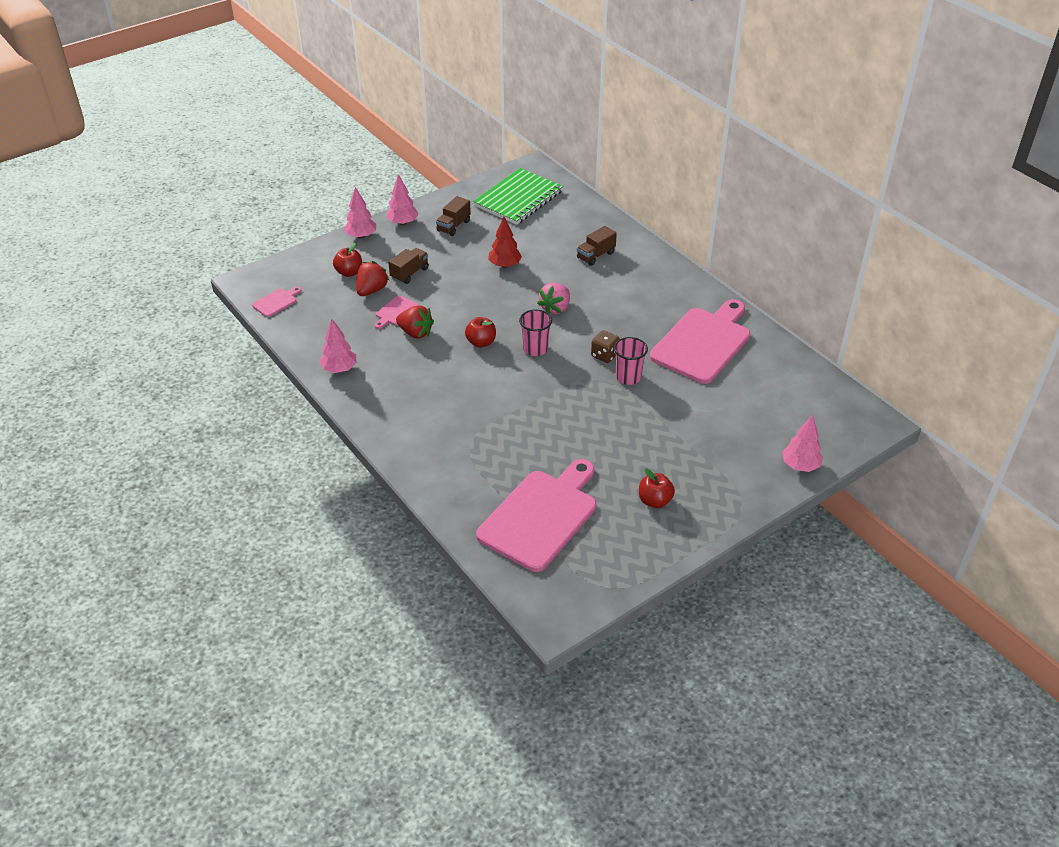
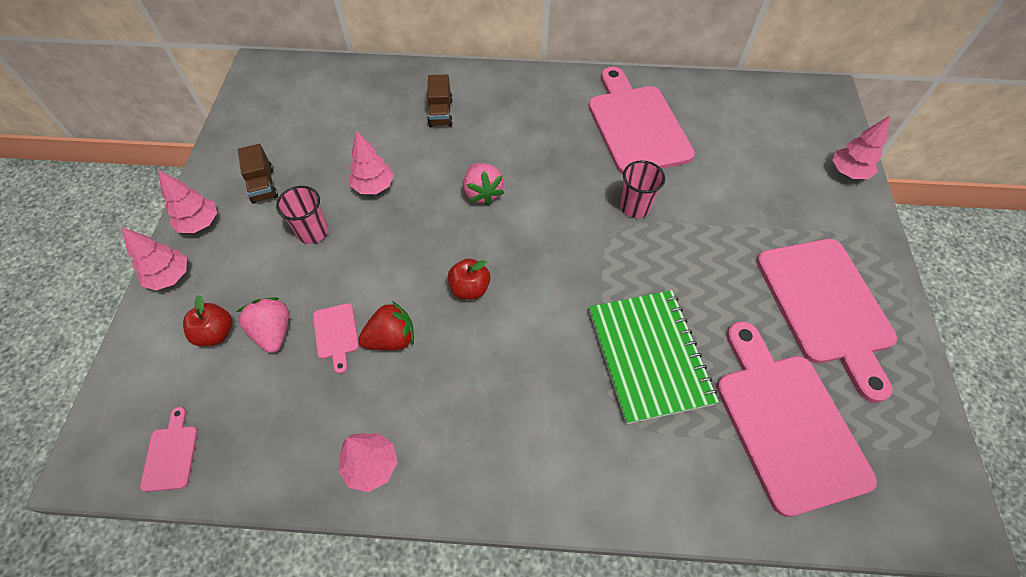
camera: 50 degrees left, 15 degrees up
red strawberry [356,261,390,296] -> pink strawberry [237,297,289,353]
brown truck [388,248,429,284] -> none
green notebook [473,168,563,225] -> green notebook moved to [589,290,719,424]
red tree [488,216,522,268] -> pink tree [350,130,394,194]
pink cup [519,309,552,356] -> pink cup moved to [276,186,328,244]
brown dice [591,330,620,363] -> none
red apple [639,469,675,508] -> pink cutting board [756,239,897,403]

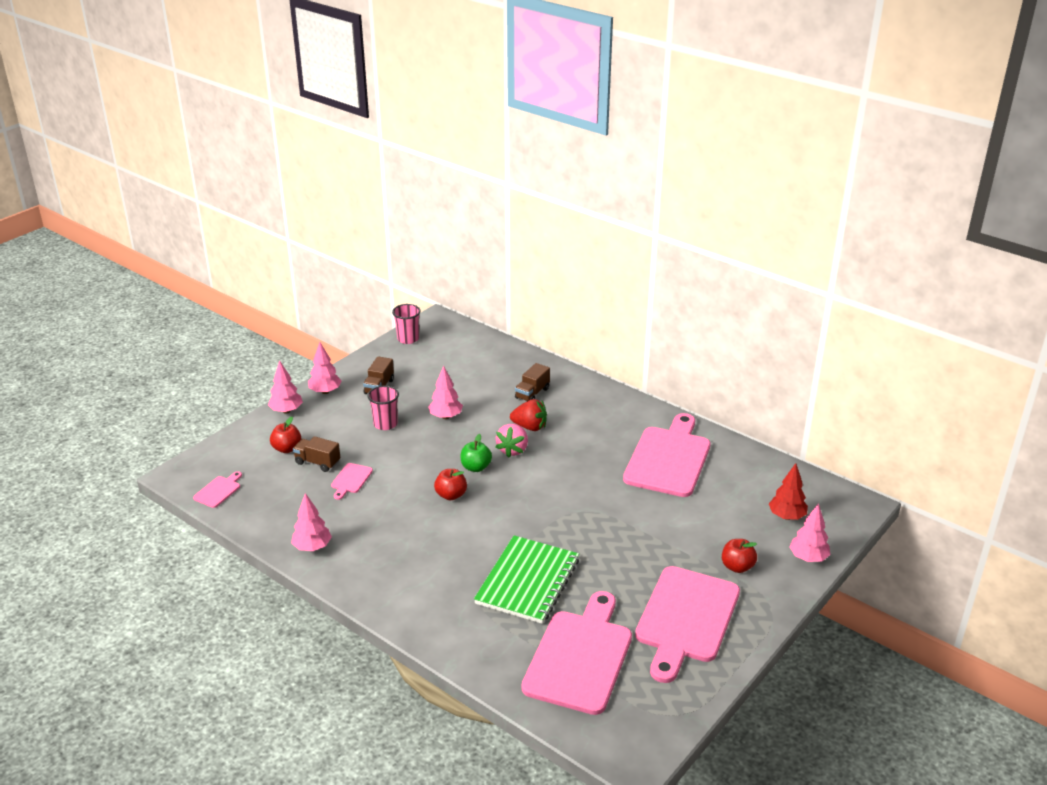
camera: 35 degrees right, 25 degrees down
pink strawberry [237,297,289,353] -> brown truck [293,436,340,472]
red strawberry [358,301,414,351] -> red strawberry moved to [510,399,547,431]
pink cup [620,160,665,218] -> pink cup moved to [392,304,421,344]
none -> green apple [461,434,492,472]
none -> red apple [722,539,757,573]
none -> red tree [769,463,808,520]

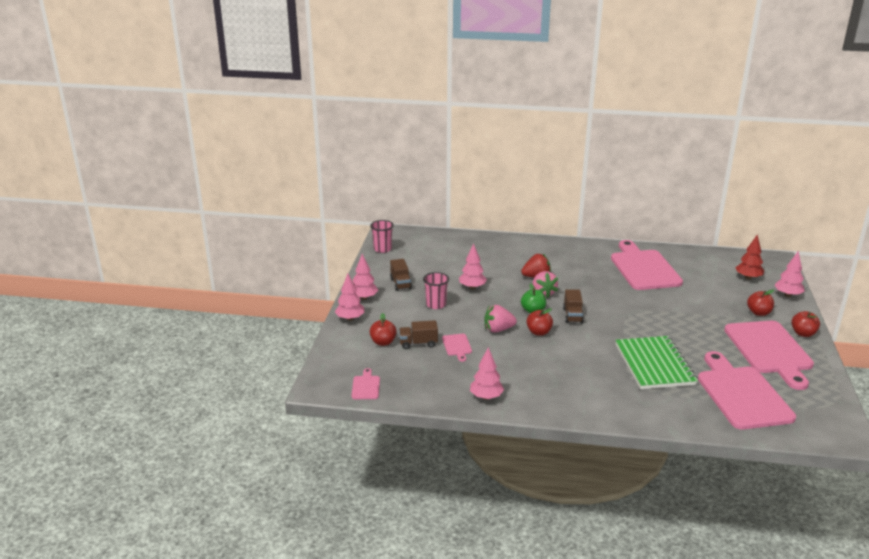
camera: 30 degrees left, 5 degrees down
brown truck [515,363,550,401] -> brown truck moved to [563,289,584,323]
none -> pink strawberry [484,305,517,333]
none -> red apple [791,311,820,337]

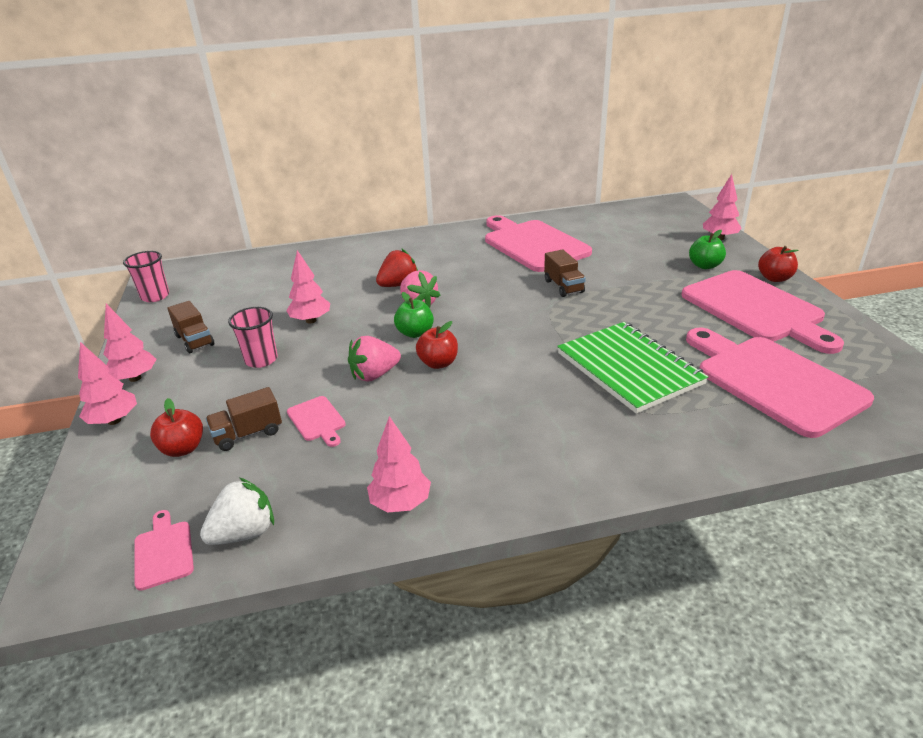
camera: 20 degrees left, 5 degrees up
brown truck [563,289,584,323] -> brown truck moved to [544,250,586,297]
red tree [735,235,764,280] -> none
red apple [747,289,774,316] -> green apple [689,230,726,269]
none -> white strawberry [200,478,274,545]

